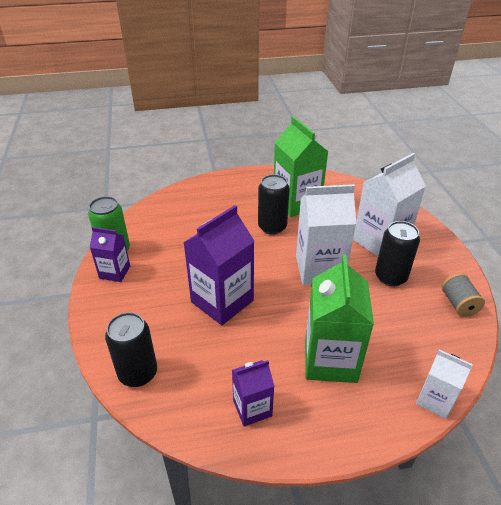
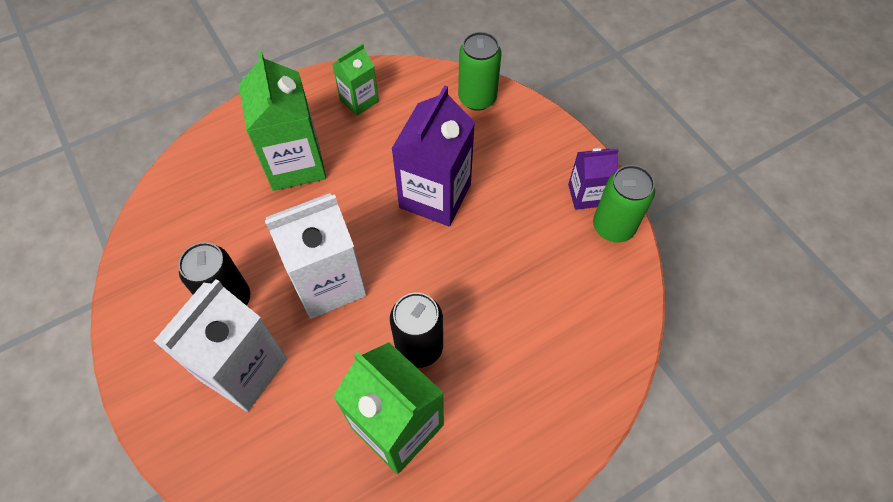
camera: 160 degrees right, 20 degrees up
black can [105,312,157,387] -> green can [458,32,502,111]
purple carton [232,360,274,426] -> green carton [332,43,379,116]
white carton [416,350,473,419] -> none
grey spool [442,273,485,317] -> none

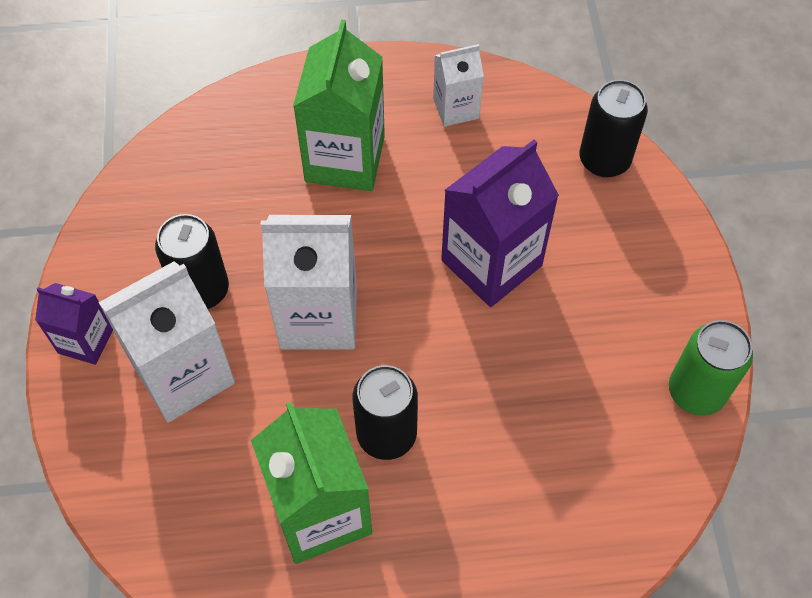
camera: 25 degrees right, 0 degrees up
green carton [332,43,379,116] -> white carton [433,44,484,127]
green can [458,32,502,111] -> black can [580,80,648,177]
purple carton [568,148,619,210] -> purple carton moved to [35,283,113,365]

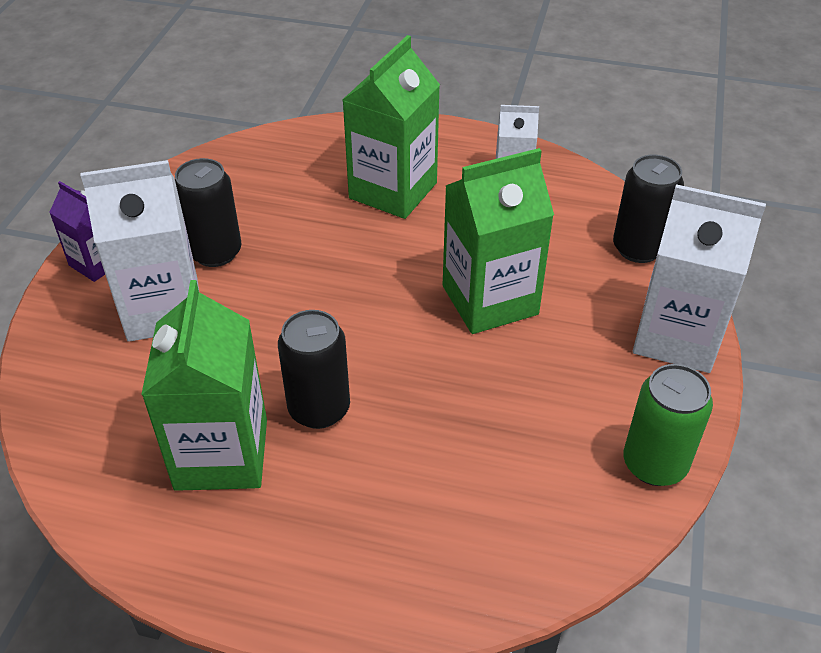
camera: 20 degrees right, 15 degrees down
white carton [261,215,357,350] -> white carton moved to [633,184,766,373]
purple carton [441,140,559,307] -> green carton [443,148,554,334]

